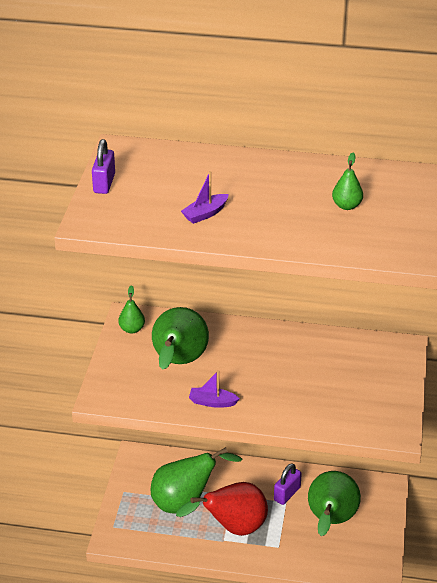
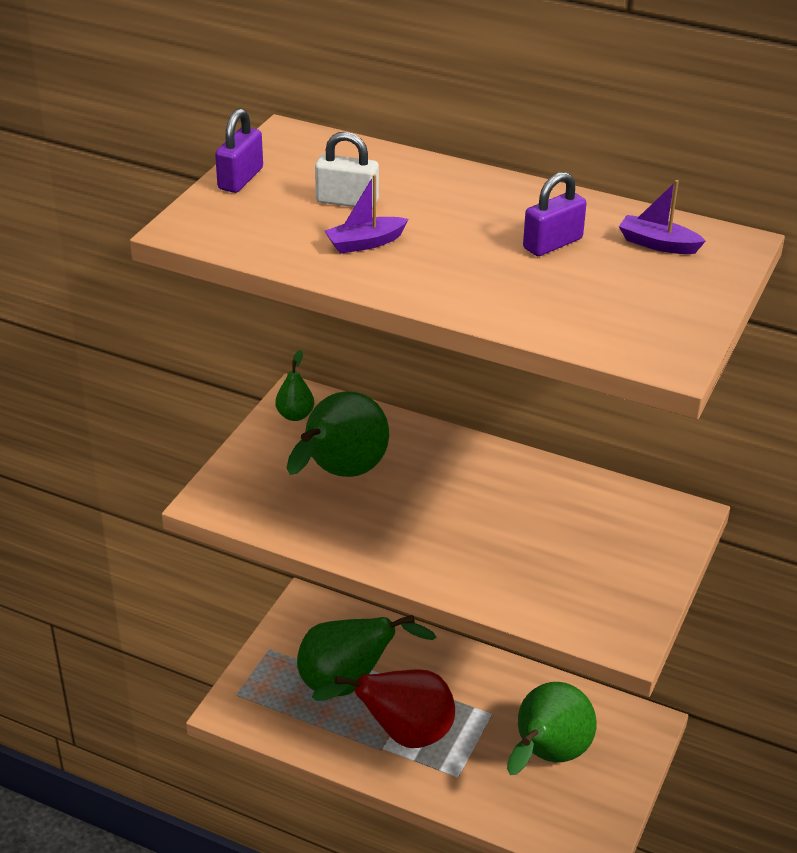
camera: 15 degrees right, 0 degrees up
purple boat [189,370,240,408] -> purple boat moved to [619,180,706,254]
purple padlock [274,463,302,505] -> purple padlock moved to [523,172,587,256]
green pear [332,153,363,210] -> none
none -> white padlock [315,132,379,209]

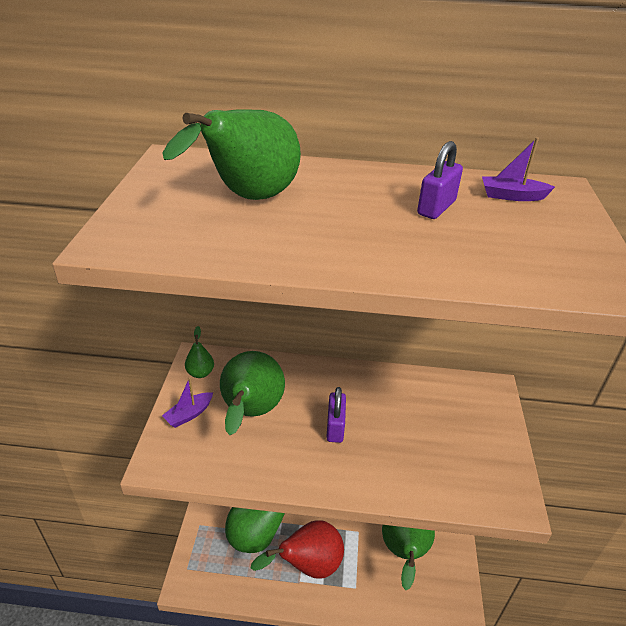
camera: 20 degrees left, 0 degrees up
purple padlock [215,108,263,193] -> purple padlock moved to [326,387,346,443]
white padlock [315,132,379,209] -> green pear [162,109,301,200]
purple boat [325,175,408,254] -> purple boat moved to [162,377,213,428]

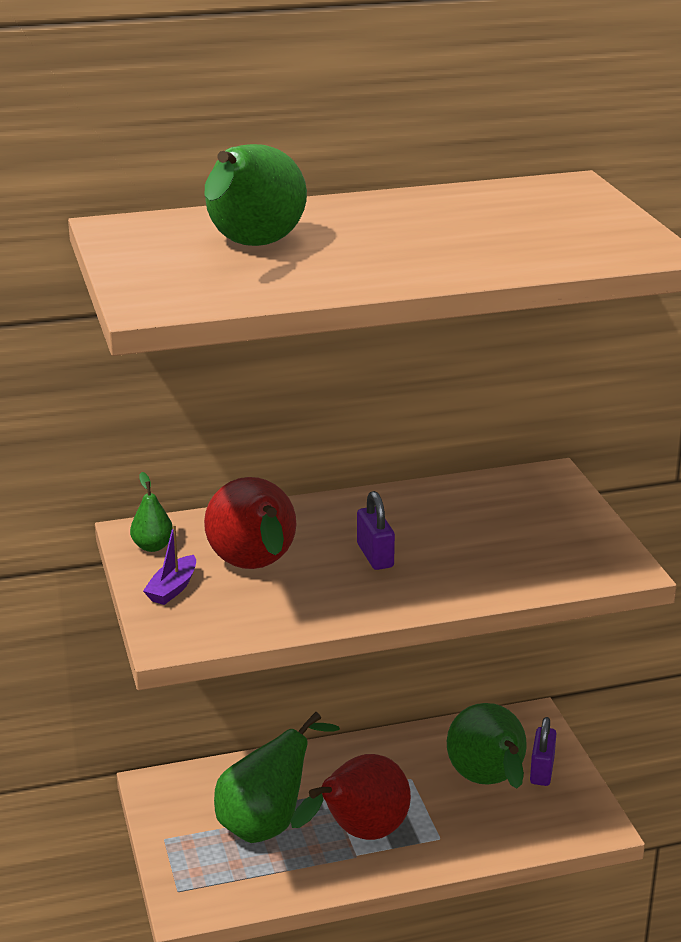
camera: 20 degrees left, 10 degrees down
green pear [220,351,285,435] -> red pear [204,477,296,569]
purple padlock [417,141,463,219] -> purple padlock moved to [530,717,556,786]
purple boat [482,137,555,201] -> none

